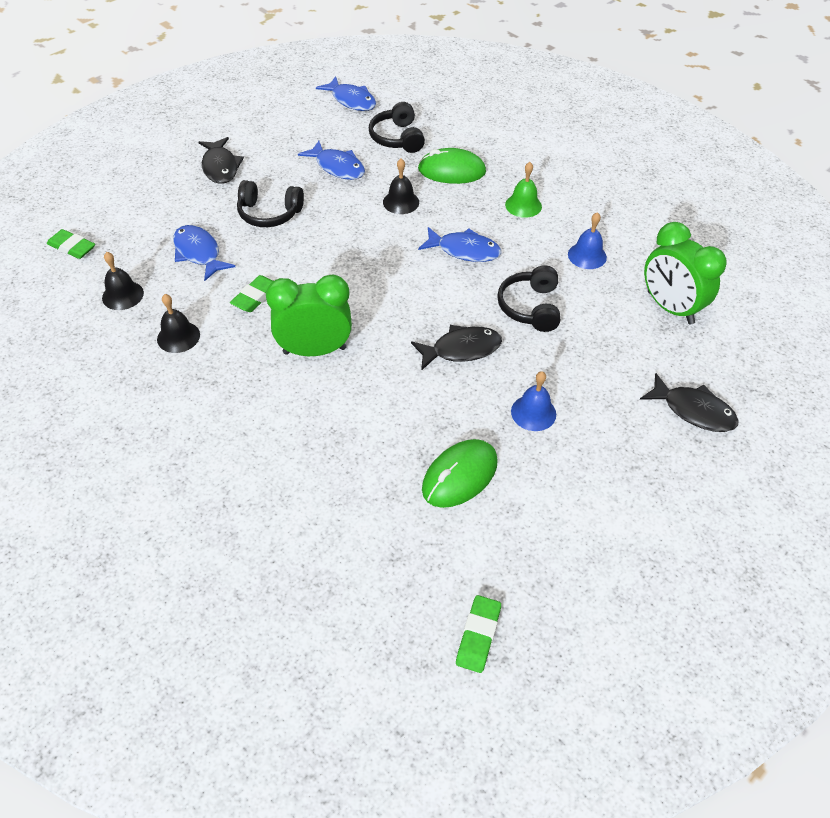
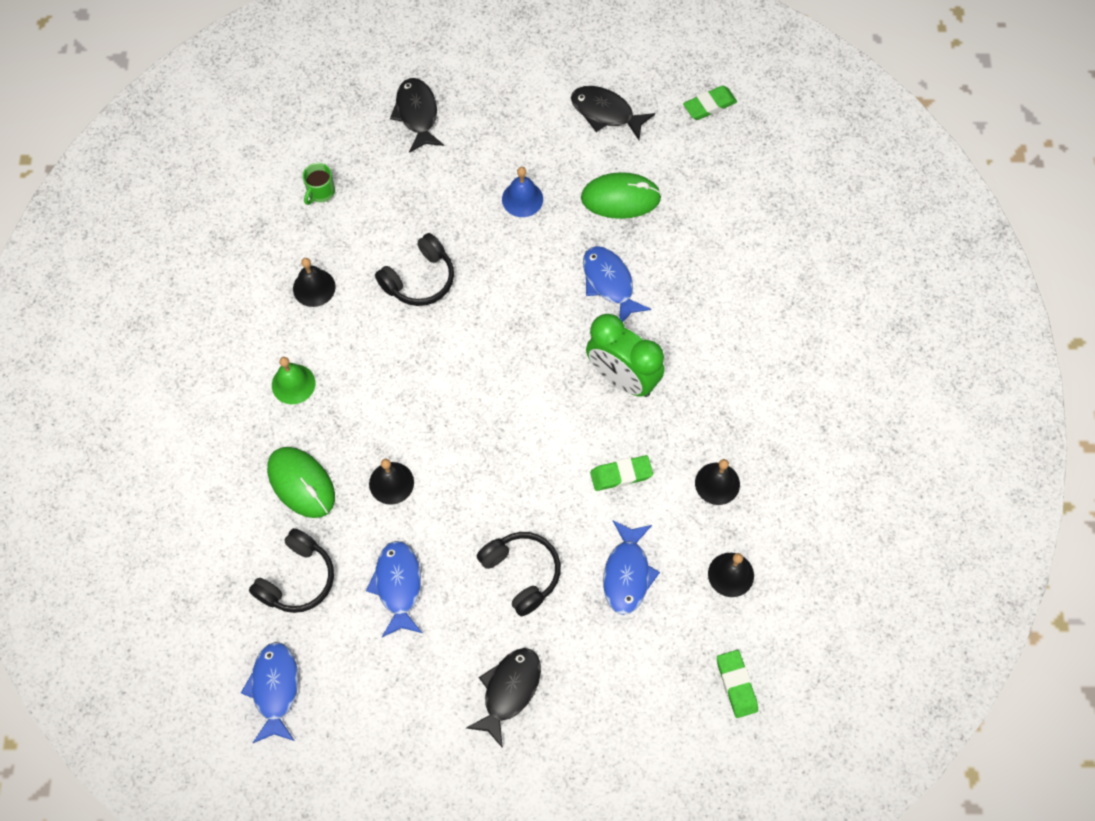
camera: 135 degrees left, 15 degrees up
black fish [411,325,502,371] -> black fish moved to [571,86,655,140]
blue fish [418,227,501,262] -> blue fish moved to [583,246,651,321]
blue bell [568,212,607,269] -> black bell [293,258,336,307]
green clock [644,222,727,325] -> green mug [303,163,335,205]

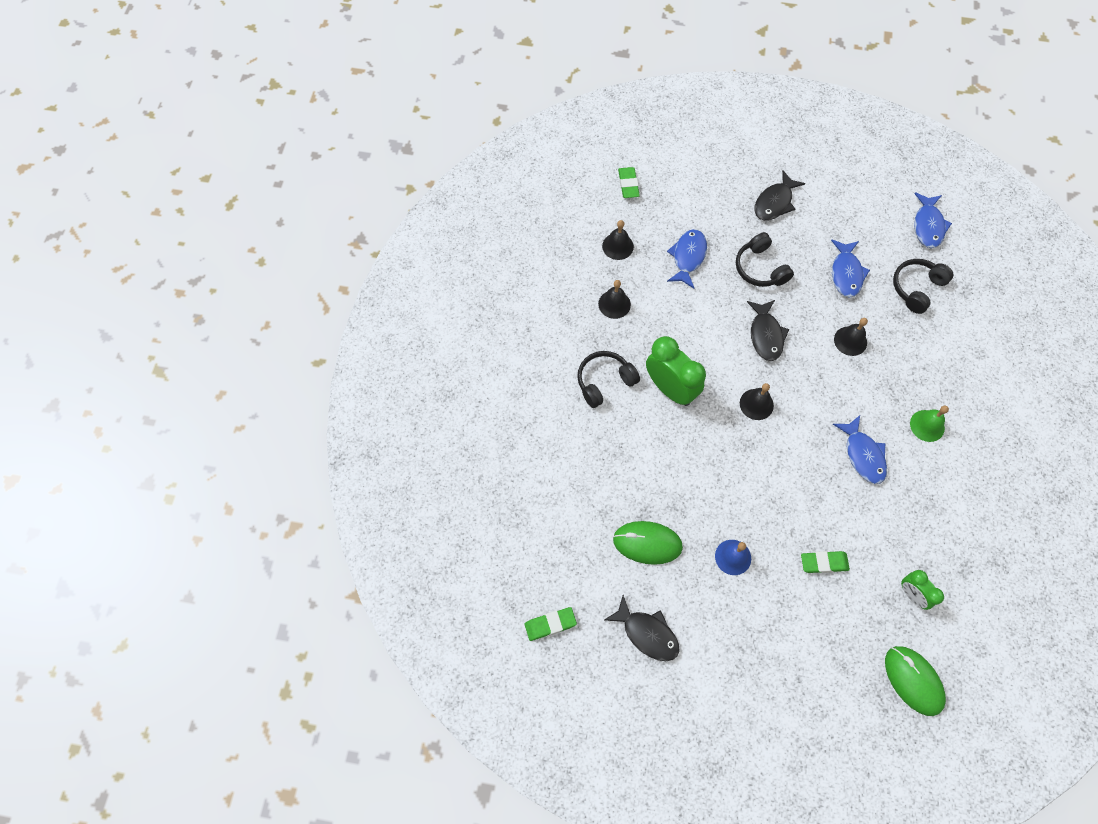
camera: 170 degrees left, 0 degrees up
green mouse [267,447,335,518] -> green mouse moved to [885,646,946,716]
black bell [293,258,336,307] -> black bell moved to [740,383,774,420]
green mug [303,163,335,205] -> green clock [901,570,944,610]
black headphones [375,233,454,306] -> black headphones moved to [577,351,640,408]
black fish [390,78,444,153] -> black fish moved to [747,300,789,361]
blue fish [583,246,651,321] -> blue fish moved to [833,415,887,484]
green eraser [590,455,653,491] -> green eraser moved to [801,551,850,573]

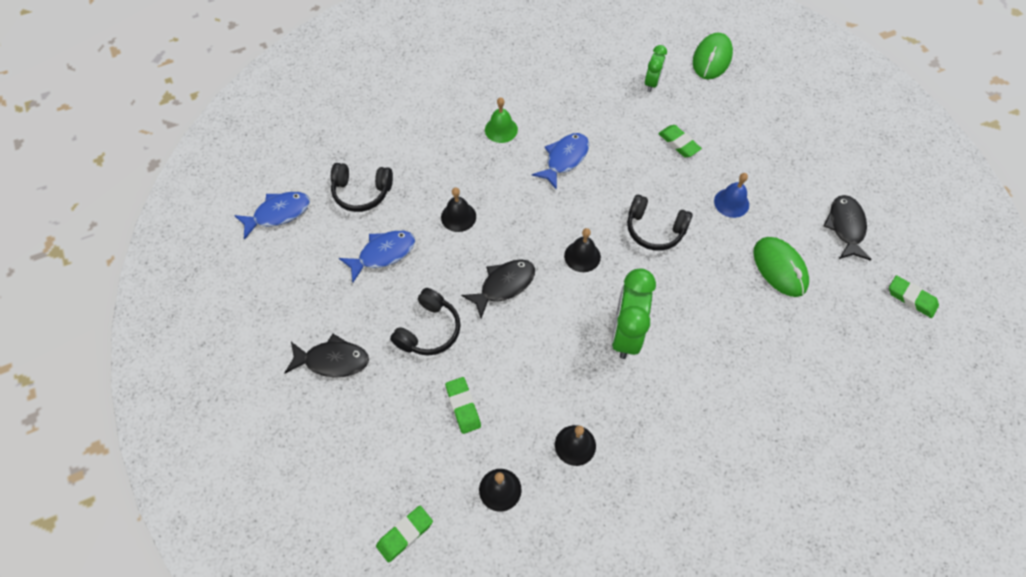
camera: 125 degrees left, 5 degrees down
black headphones [577,351,640,408] -> black headphones moved to [627,195,692,251]
blue fish [667,229,707,288] -> green eraser [445,377,481,434]

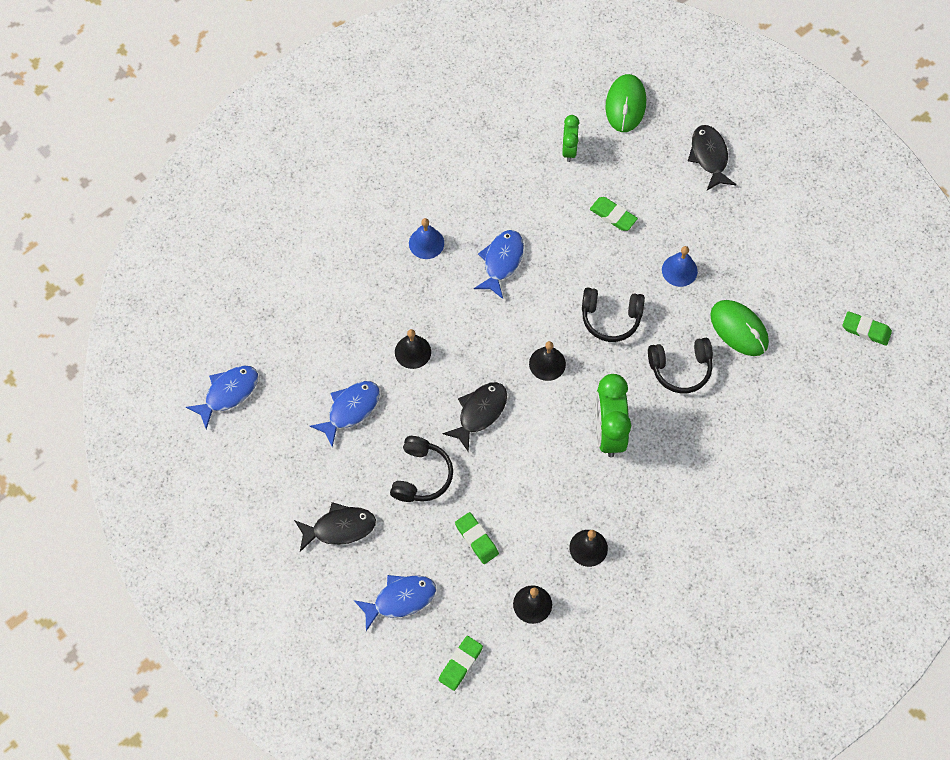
camera: 15 degrees left, 5 degrees up
black headphones [331,163,393,212] -> black headphones moved to [648,338,713,393]
green bell [485,97,518,143] -> blue bell [409,218,444,259]
black fish [824,195,872,261] -> black fish moved to [688,125,736,190]
none -> blue fish [354,575,436,631]

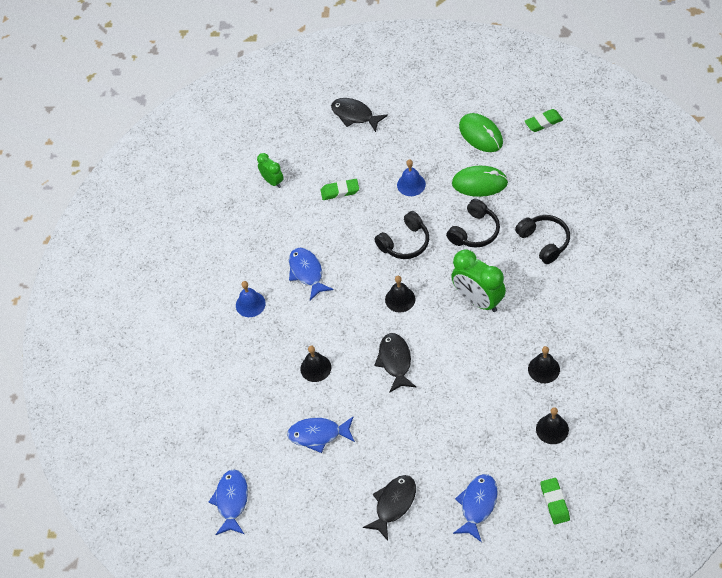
camera: 40 degrees left, 10 degrees down
blue fish [310,381,380,447] -> blue fish turned 90 degrees counterclockwise [287,417,355,453]
black headphones [390,436,453,502] -> black headphones moved to [515,215,570,264]
green eraser [455,512,499,564] -> none
green mouse [605,74,646,132] -> green mouse moved to [459,113,503,152]

